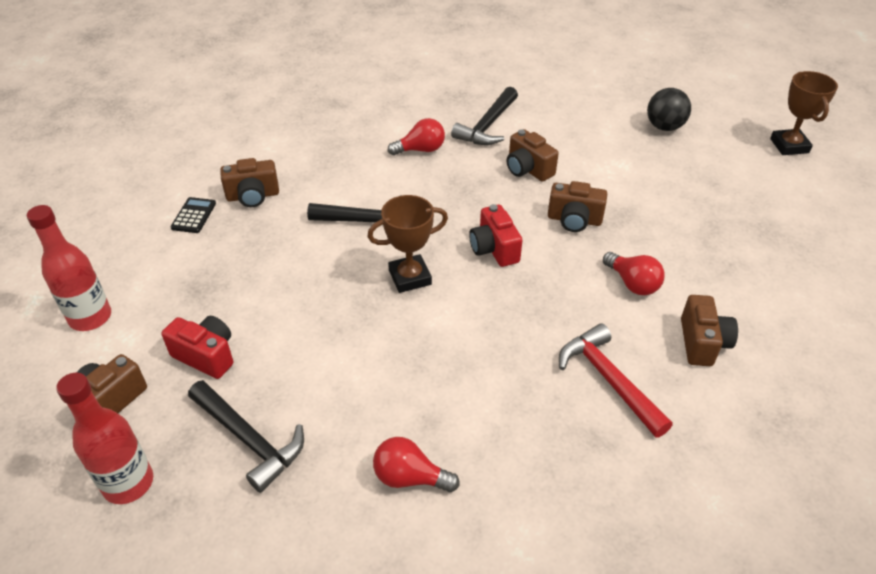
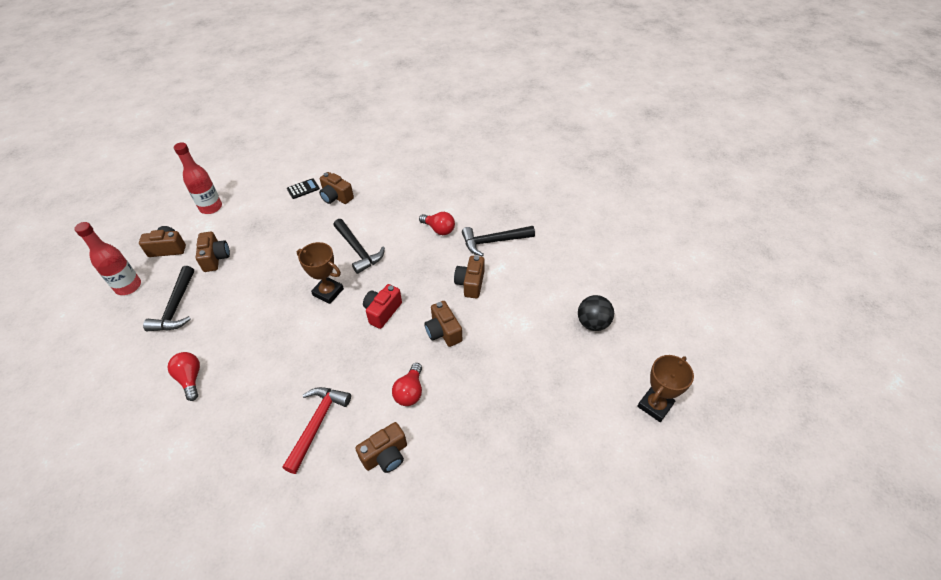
camera: 50 degrees right, 5 degrees up
red camera [162,316,233,379] -> brown camera [196,231,230,272]

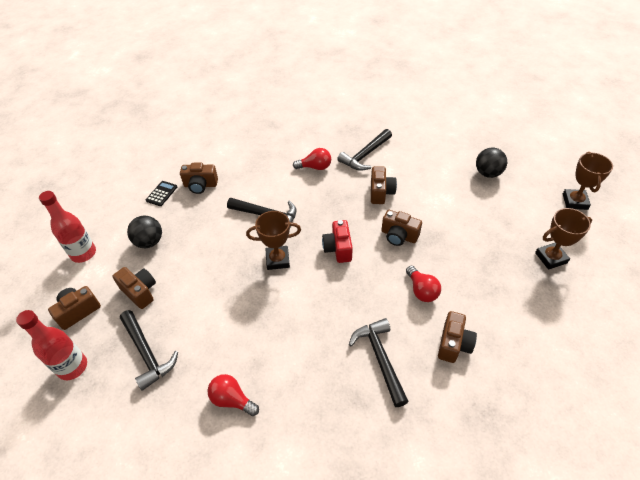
camera: 35 degrees left, 0 degrees up
red hammer [282,387,351,474] -> black hammer [349,318,409,407]
brown camera [454,256,485,298] -> brown camera turned 150 degrees counterclockwise [371,166,397,204]
none -> black ball [127,215,162,248]
none -> brown trophy [535,208,592,270]

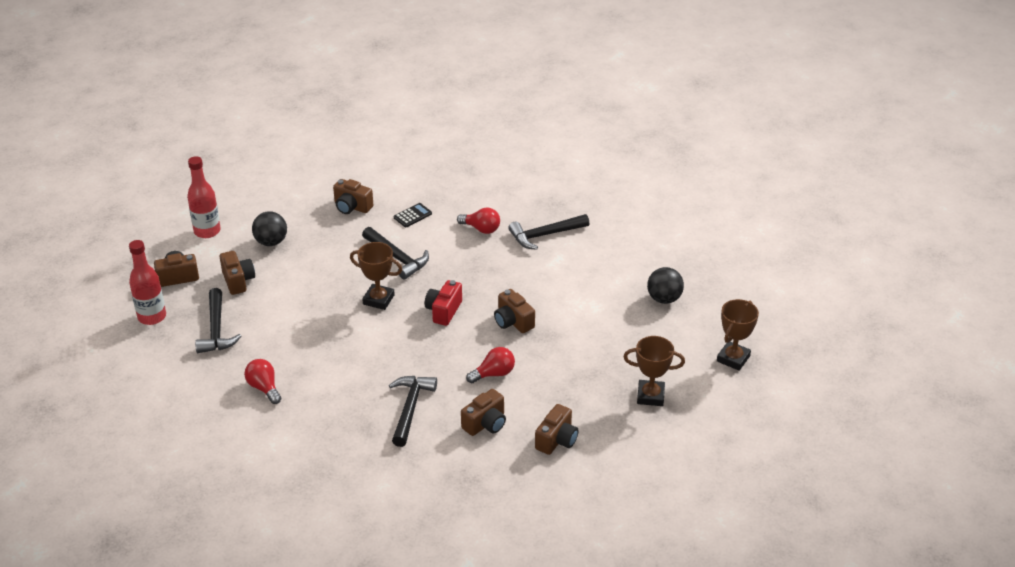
camera: 25 degrees right, 10 degrees down
black calculator [146,181,177,206] -> black calculator moved to [394,203,432,227]
brown camera [371,166,397,204] -> brown camera moved to [535,404,579,455]
red light bulb [406,266,441,302] -> red light bulb turned 120 degrees counterclockwise [466,347,515,383]

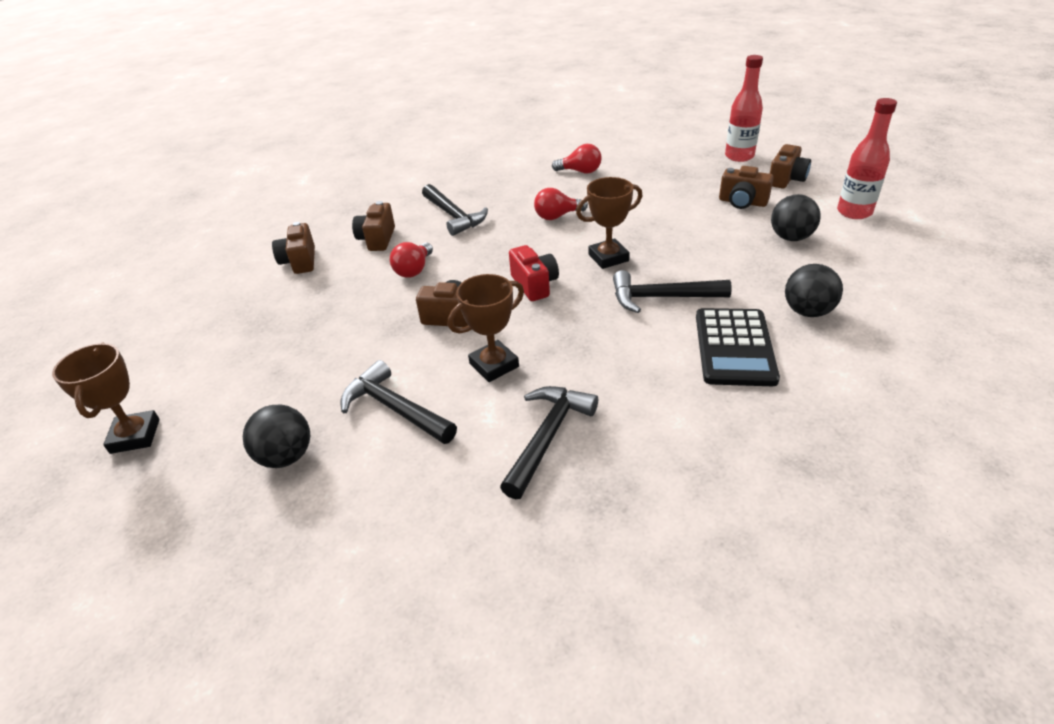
camera: 140 degrees right, 0 degrees up
black hammer [195,288,242,353] -> black hammer moved to [340,360,457,444]
brown camera [333,179,373,214] -> black ball [785,264,843,317]
black calculator [394,203,432,227] -> black calculator [696,308,780,386], size x1.99
red light bulb [457,208,500,234] -> red light bulb moved to [534,188,588,220]
brown trophy [623,336,685,406] -> brown trophy moved to [448,274,524,382]

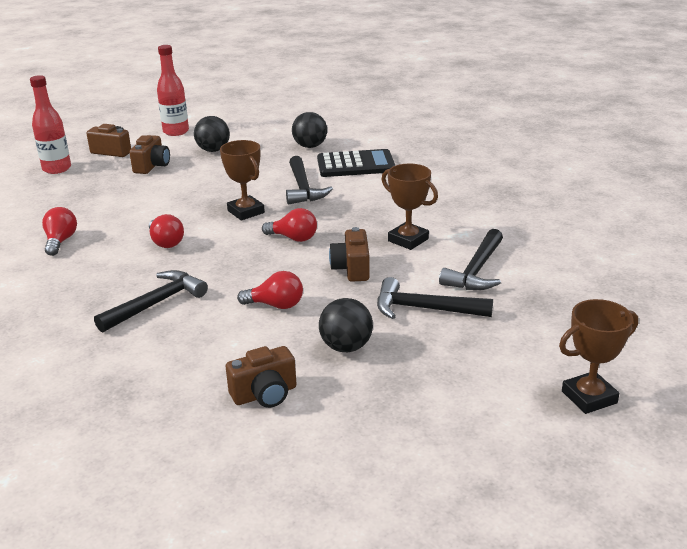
camera: 105 degrees left, 10 degrees down
black ball [243,405,310,468] -> black ball moved to [319,298,373,352]
brown camera [352,201,395,251] -> none
black hammer [500,386,598,500] -> black hammer moved to [377,277,493,319]
red camera [509,245,559,301] -> red light bulb [262,208,317,242]

